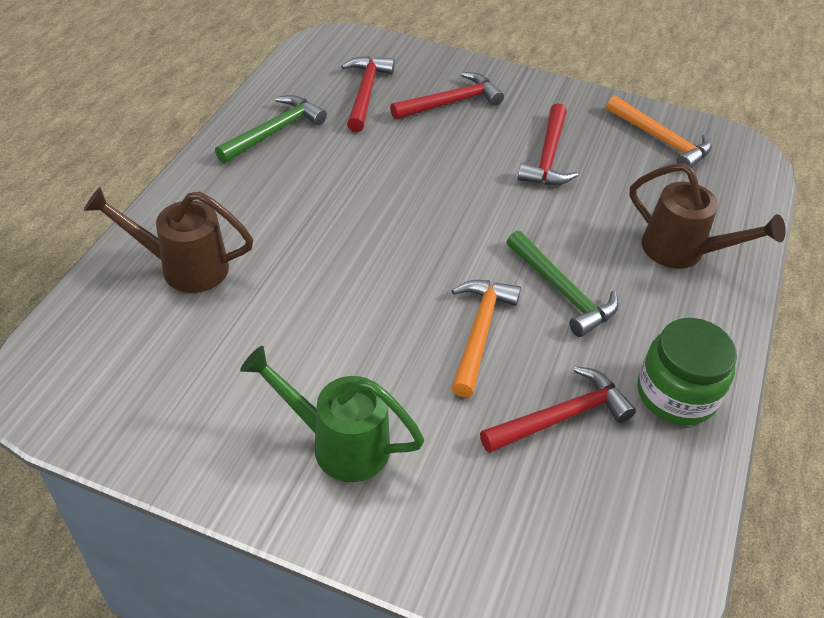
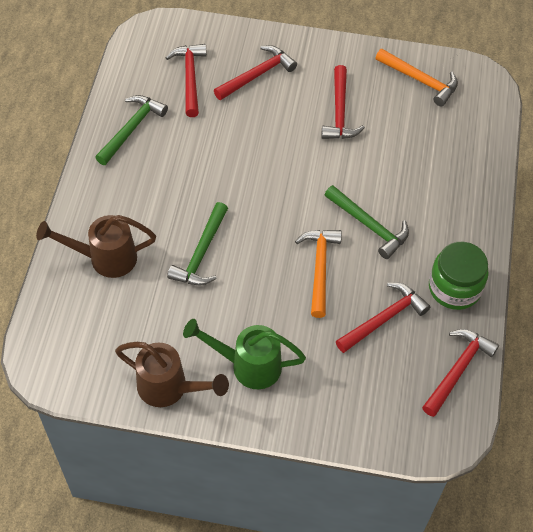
camera: 10 degrees left, 10 degrees up
brown watering can [629,163,786,269] -> brown watering can moved to [115,342,229,407]
none -> green hammer [167,202,228,285]
none -> red hammer [422,329,499,417]

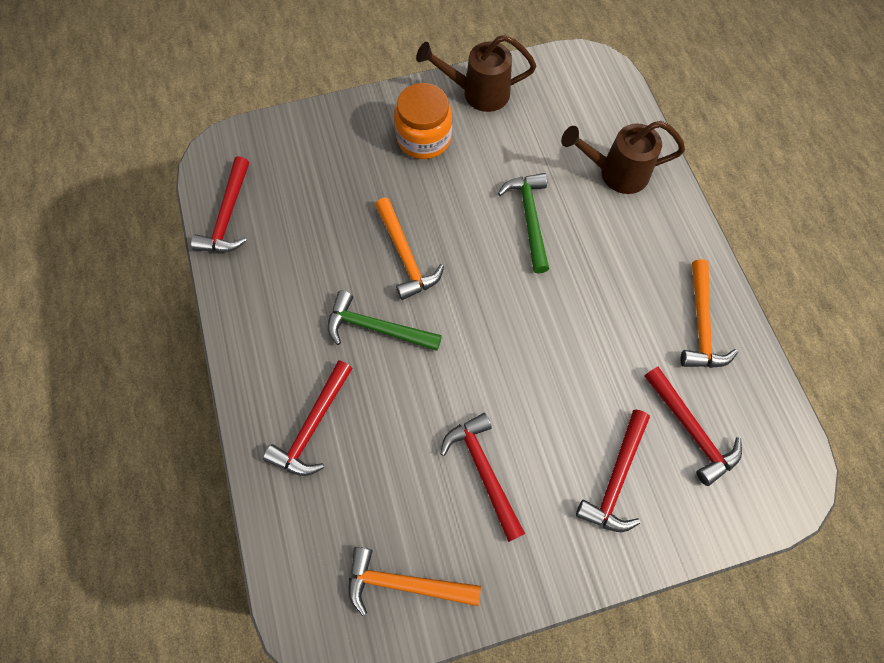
camera: 155 degrees right, 10 degrees up
brown watering can [36,215,156,278] -> brown watering can turned 150 degrees counterclockwise [561,121,685,194]
green hammer [95,95,168,165] -> orange hammer [681,259,738,368]
green watering can [183,319,306,389] -> orange jar [394,83,452,159]
red hammer [336,283,430,353] -> red hammer moved to [263,360,353,476]
green jar [429,242,489,310] -> none

